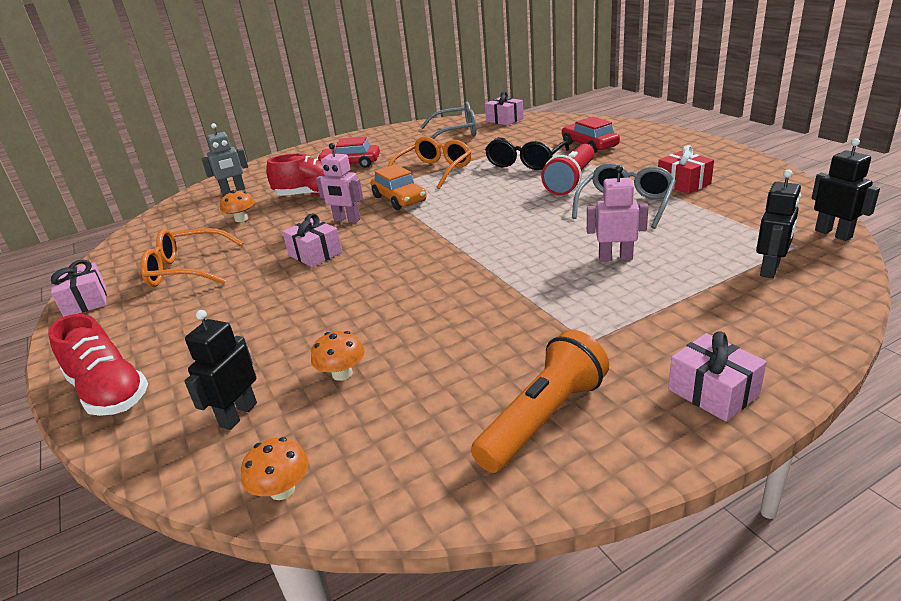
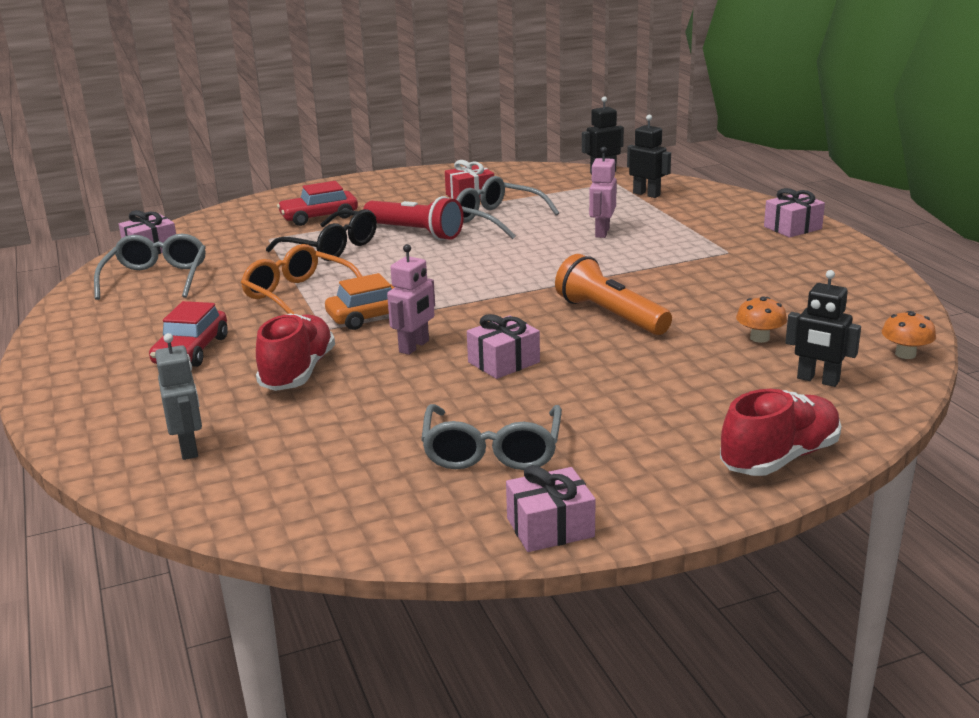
camera: 85 degrees left, 5 degrees down
orange glasses [140,228,244,287] -> grey glasses [421,404,562,470]
orange mushroom [220,190,255,222] -> none
orange flashlight [471,330,609,473] -> orange flashlight moved to [555,254,672,335]

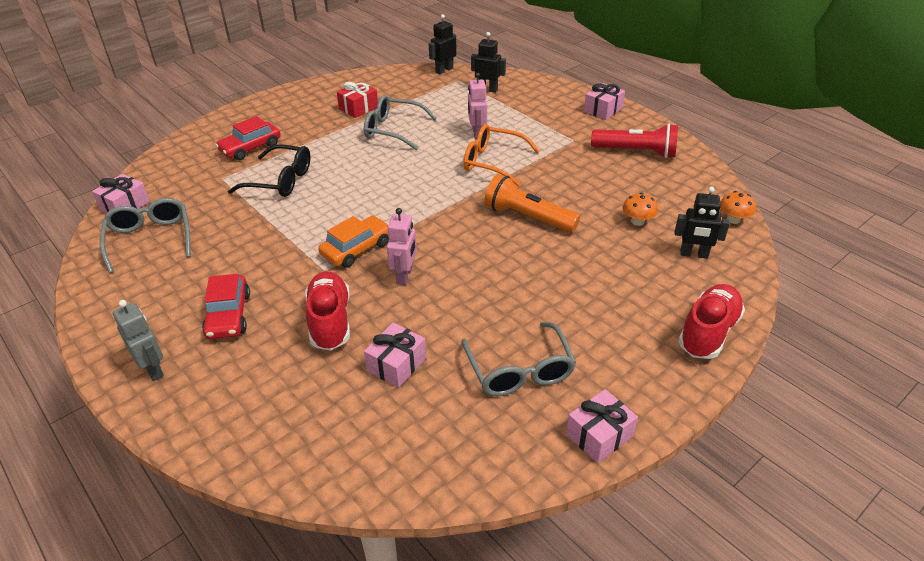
camera: 20 degrees left, 15 degrees up
grey robot [155,333,202,460] -> grey robot moved to [113,300,164,381]
orange glasses [241,244,362,314] -> orange glasses moved to [463,124,540,187]
red flashlight [363,196,464,240] -> red flashlight moved to [591,123,678,158]
pink gift [467,314,540,379] -> pink gift moved to [364,323,426,388]

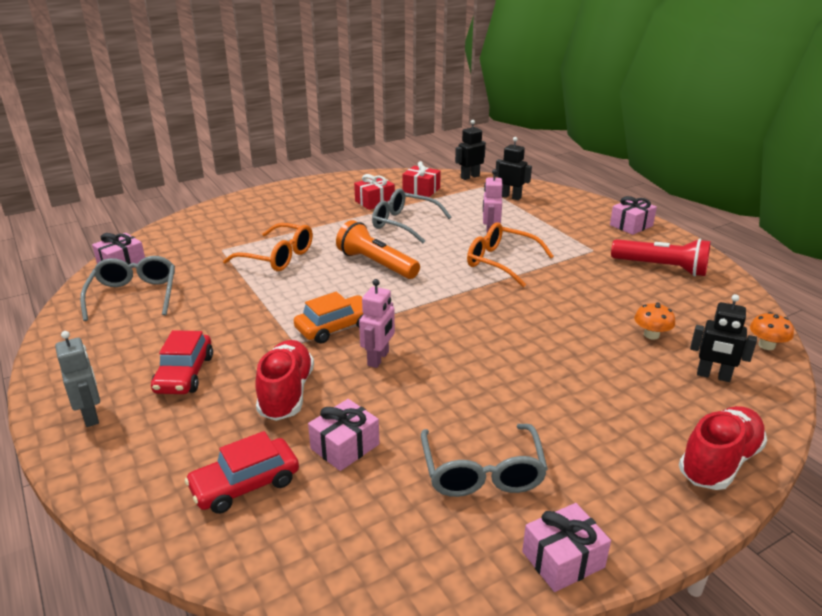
camera: 10 degrees right, 10 degrees down
red car [215,116,281,160] -> red car moved to [185,431,299,514]
black glasses [228,144,311,197] -> orange glasses [223,223,313,271]
orange flashlight [484,174,580,233] -> orange flashlight moved to [336,220,420,279]
none -> red gift [402,161,441,197]

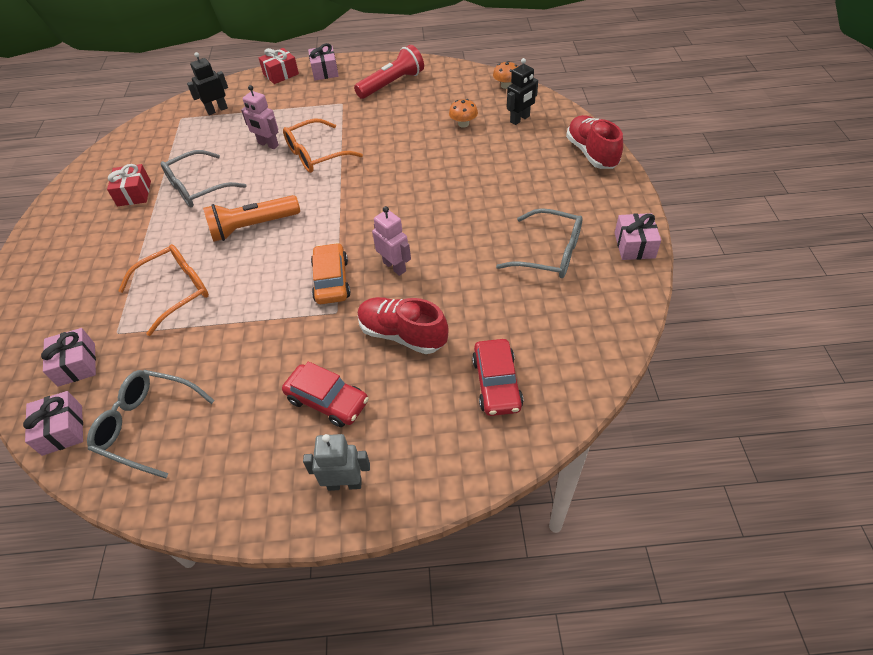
camera: 60 degrees left, 20 degrees up
pink gift [308,399,379,471] -> pink gift moved to [41,328,96,387]
red gift [402,161,441,197] -> red gift moved to [259,48,299,84]
black robot [455,120,486,180] -> none

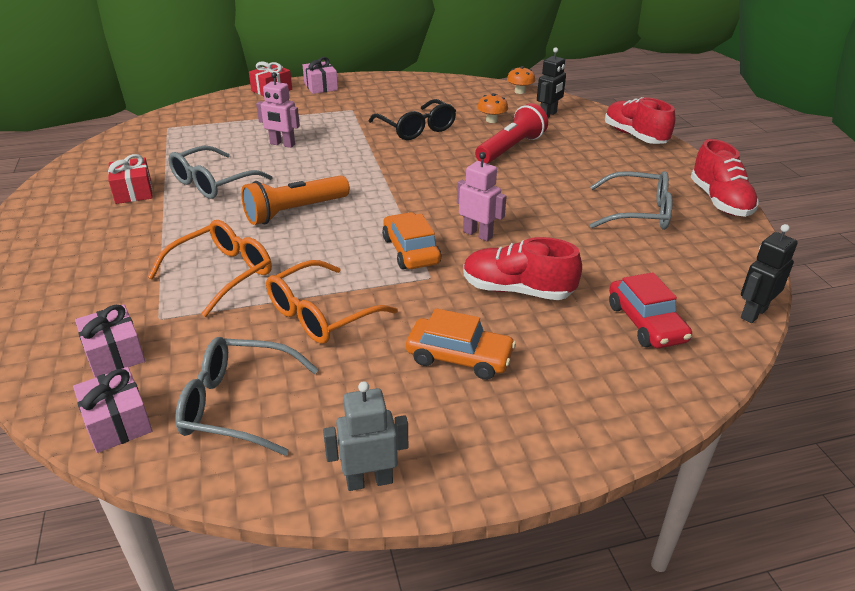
camera: 15 degrees left, 15 degrees down
black robot [187,52,228,115] -> black robot moved to [741,224,798,323]
red car [282,362,368,427] -> orange car [406,308,516,380]
orange glasses [283,118,363,173] -> orange glasses moved to [266,260,398,344]
grey robot [303,434,370,491] -> grey robot moved to [323,381,408,491]
red flashlight [354,45,424,99] -> red flashlight moved to [475,103,548,164]
pink gift [615,213,661,260] -> red shoe [691,139,759,217]
none -> black glasses [368,99,456,140]

